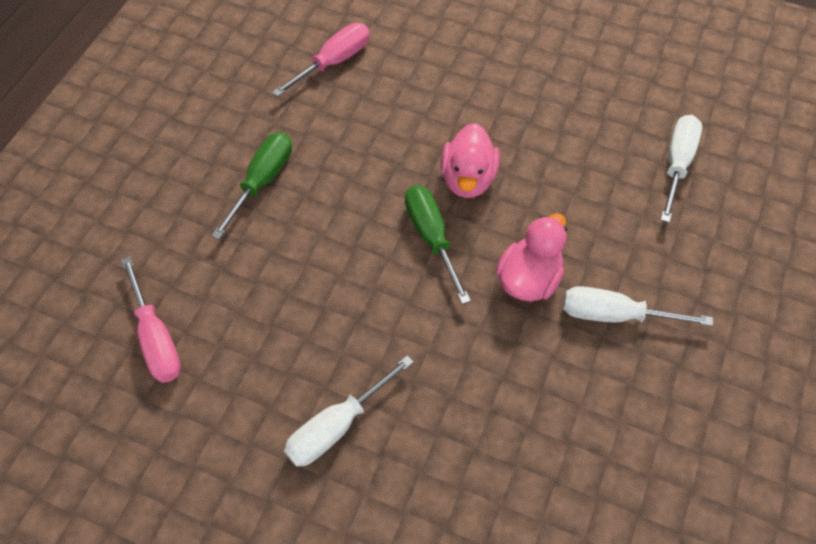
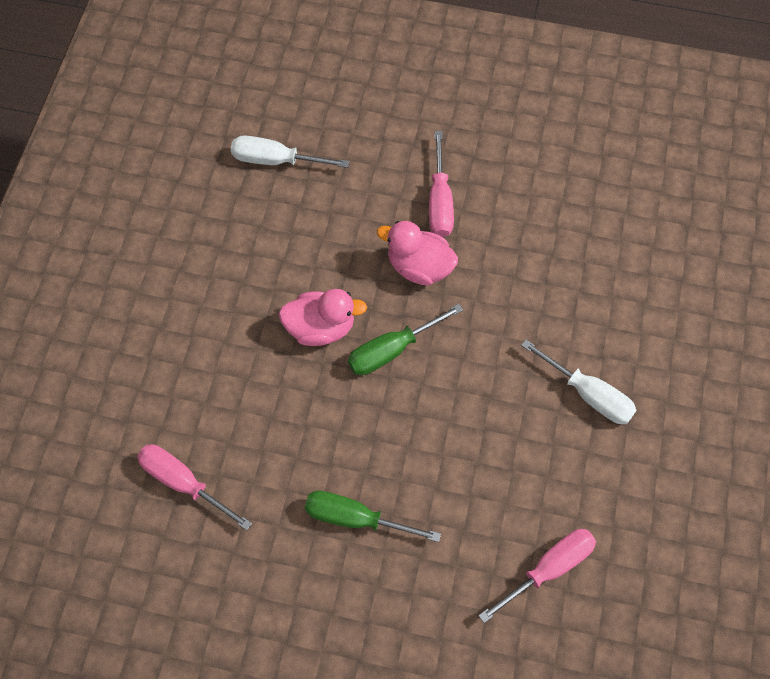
camera: 100 degrees left, 5 degrees up
white screwdriver [563,286,713,326] -> pink screwdriver [429,131,454,237]

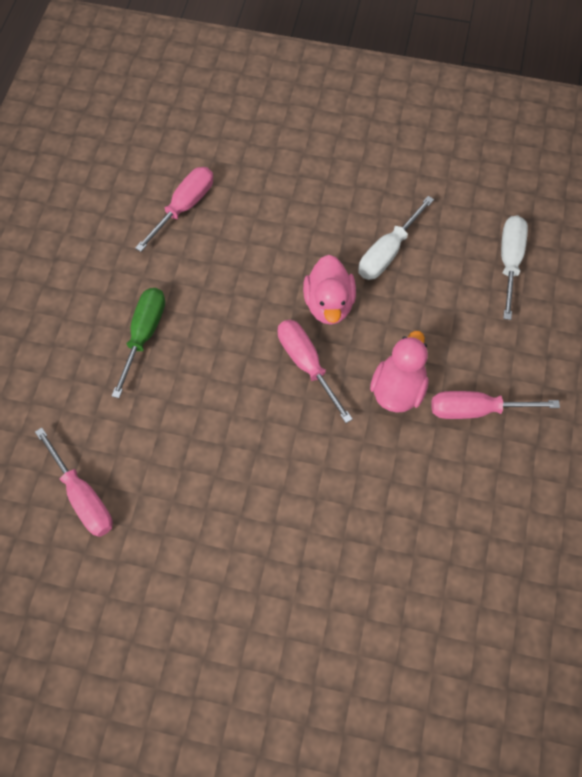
camera: 90 degrees right, 0 degrees up
green screwdriver [348,304,463,375] -> pink screwdriver [278,320,353,423]
white screwdriver [521,339,637,424] -> white screwdriver moved to [358,196,434,280]

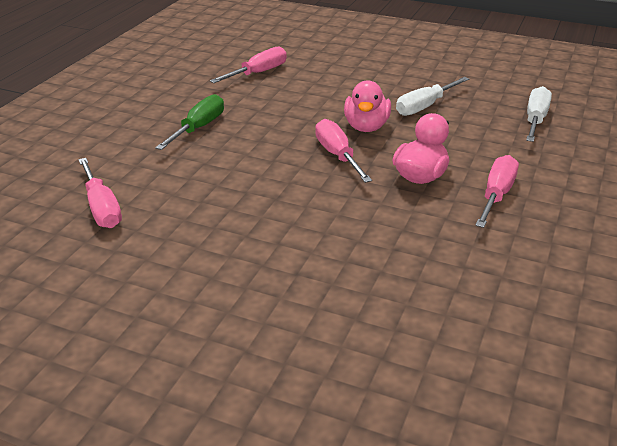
camera: 10 degrees right, 30 degrees down
pink screwdriver [432,391,560,419] -> pink screwdriver turned 105 degrees clockwise [475,155,519,228]

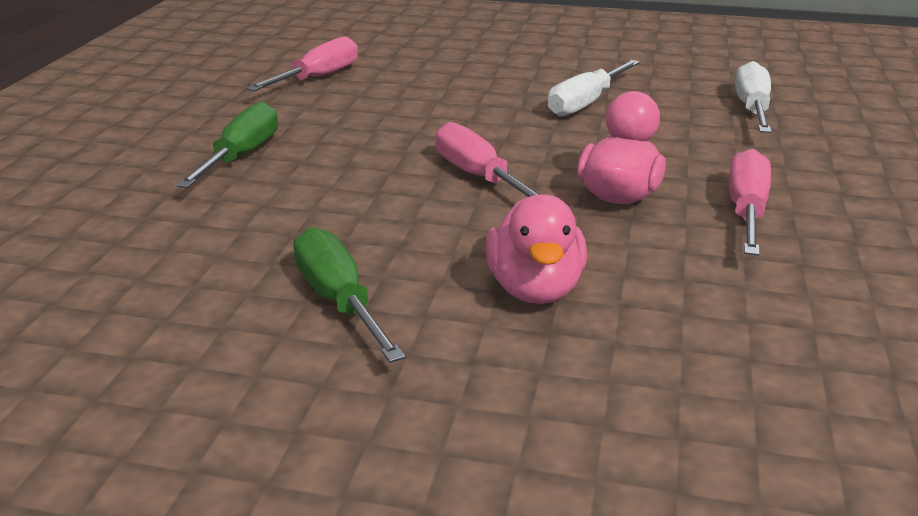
camera: 10 degrees left, 5 degrees down
pink screwdriver [78,158,122,228] -> none
pink duck [344,80,391,132] -> pink duck moved to [486,194,587,304]
none -> green screwdriver [293,227,406,363]

